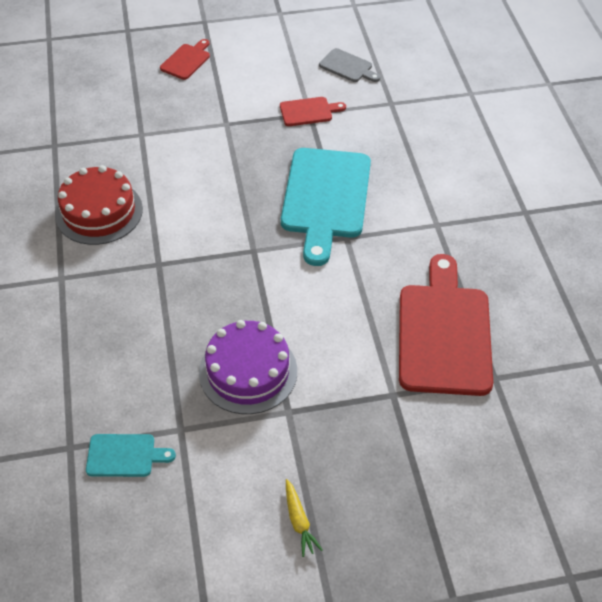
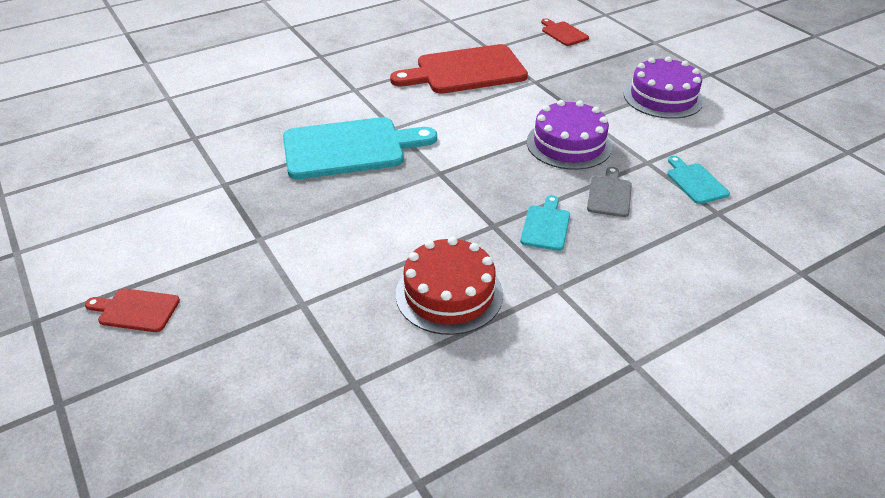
camera: 110 degrees left, 10 degrees down
red cutting board [280,97,346,126] -> red cutting board moved to [541,18,589,46]
yellow carrot [286,479,322,557] -> purple cake [624,56,704,119]
grey cutting board [319,48,380,82] -> grey cutting board moved to [587,167,632,217]
none -> turquoise cutting board [520,195,570,251]

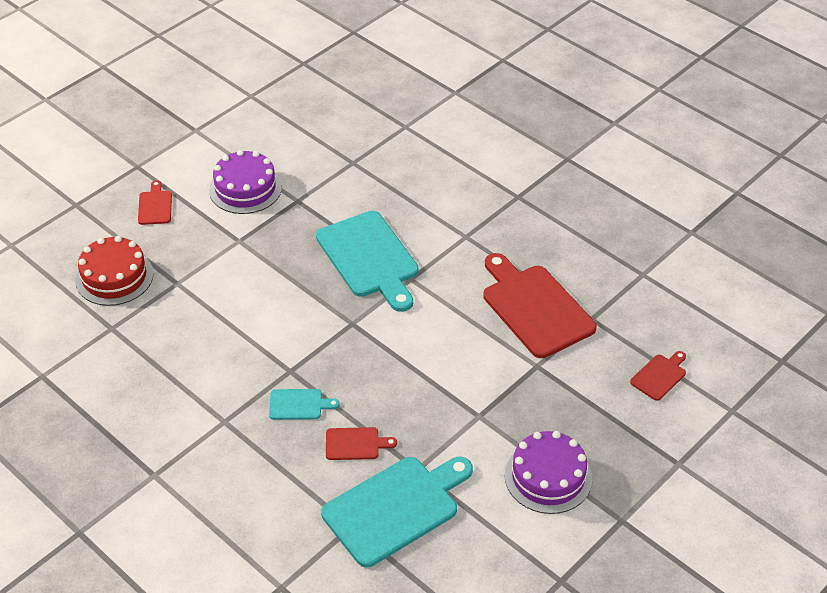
camera: 75 degrees right, 5 degrees up
red cake [396,237,503,335] -> red cake moved to [75,236,154,306]
purple cake [527,100,612,170] -> purple cake moved to [209,150,282,214]
grey cutting board [587,167,632,217] -> red cutting board [326,427,397,460]
turquoise cutting board [667,156,730,204] -> turquoise cutting board [321,457,473,567], size x2.15

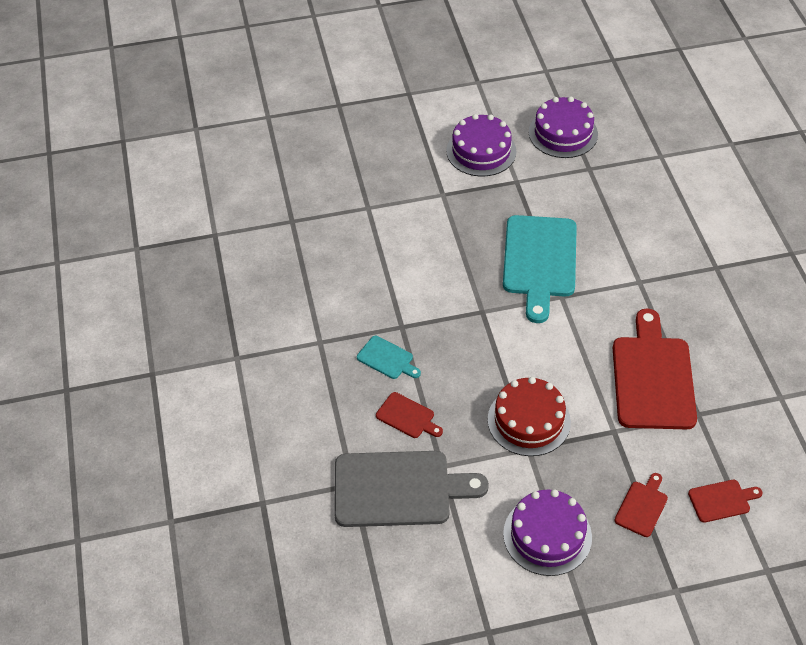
camera: 35 degrees right, 5 degrees up
red cake [75,236,154,306] -> red cake moved to [488,377,571,456]
red cutting board [138,180,172,225] -> red cutting board moved to [615,473,668,537]
turquoise cutting board [321,457,473,567] -> grey cutting board [334,451,489,527]
none -> purple cake [529,97,598,158]

